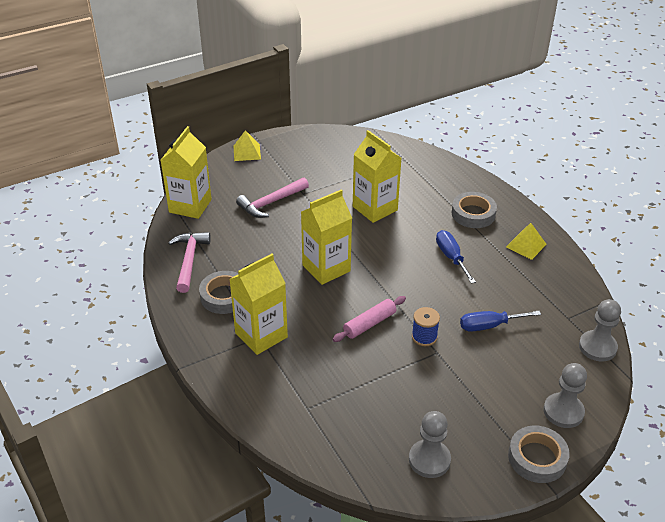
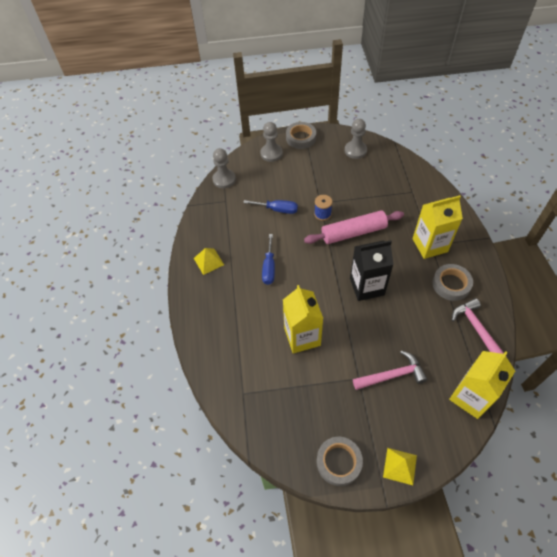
camera: 155 degrees left, 15 degrees up
pink hammer [168,232,211,293] -> pink hammer turned 135 degrees clockwise [452,298,507,357]
yellow carton [301,189,352,285] -> black carton [350,240,394,301]
pink rolling pin [332,296,406,342] -> pink rolling pin [304,210,404,244], size x1.61
grey tape [451,192,497,228] -> grey tape moved to [317,437,363,486]

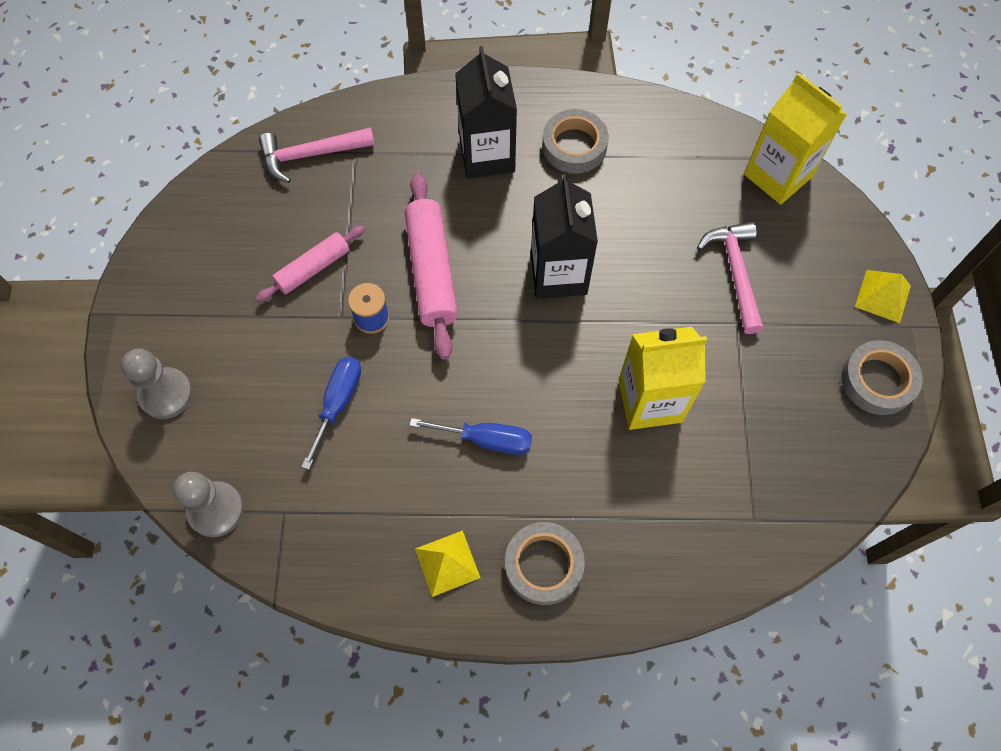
camera: 85 degrees left, 10 degrees up
grey tape [286,122,316,149] -> grey tape moved to [505,522,585,605]
grey pawn [345,119,367,159] -> none
yellow carton [412,195,463,259] -> black carton [455,46,517,179]
pink hammer [452,298,507,357] -> pink hammer moved to [259,127,375,183]
none -> pink rolling pin [256,225,365,302]

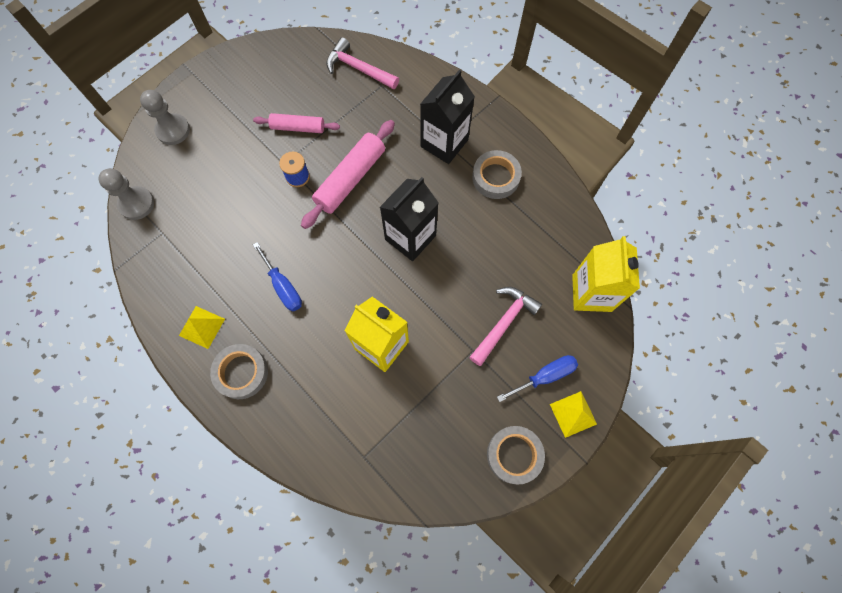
camera: 45 degrees right, 5 degrees up
blue screwdriver [301,357,361,470] -> blue screwdriver moved to [497,355,578,402]

